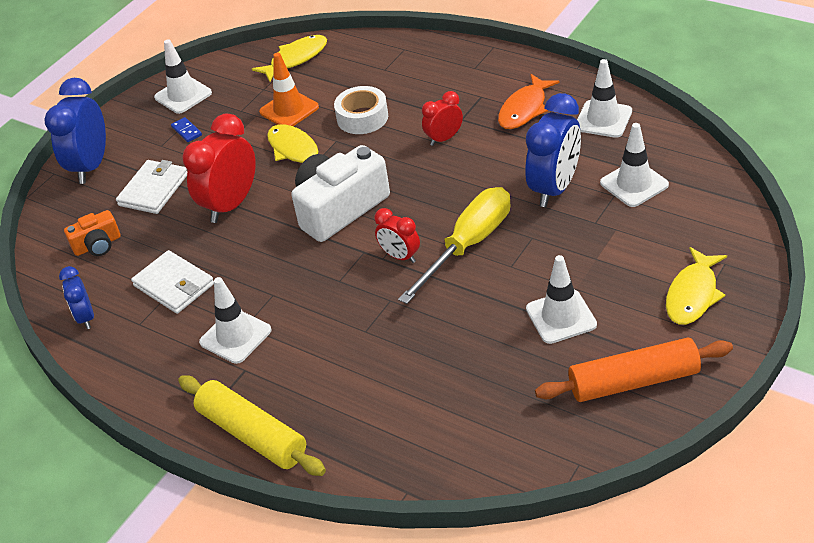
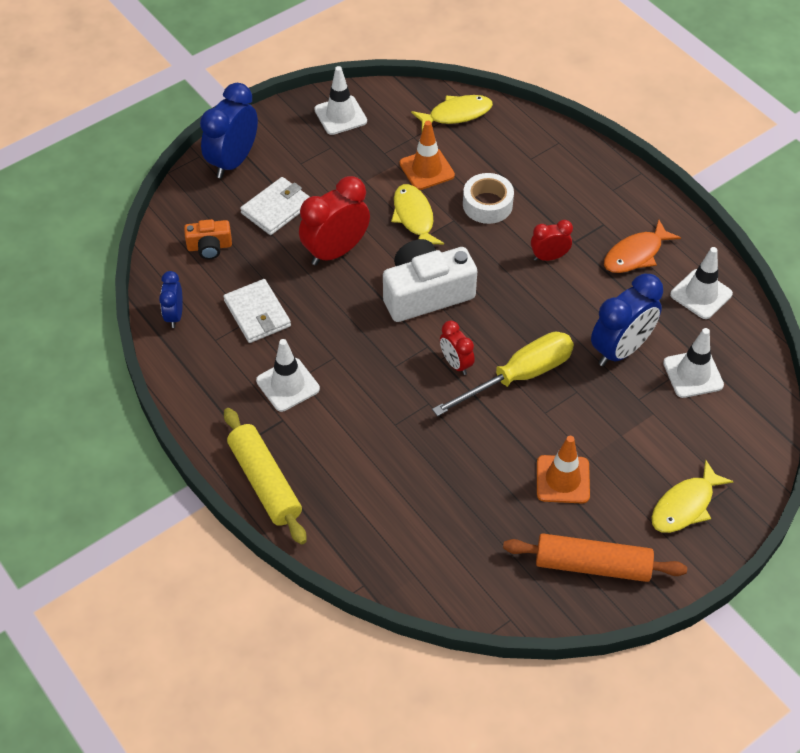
camera: 15 degrees right, 10 degrees up
blue domino [171,117,202,142] -> none
white traffic cone [526,255,597,344] -> orange traffic cone [537,436,590,503]

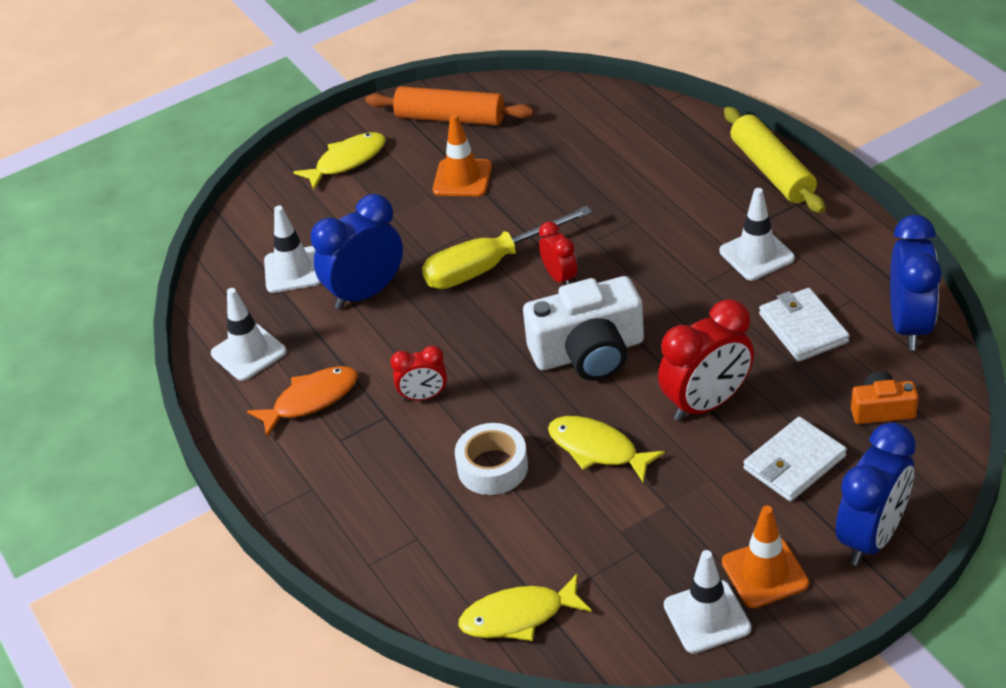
camera: 170 degrees left, 10 degrees down
blue clock [159,271,183,328] -> blue clock [890,215,942,350], size x1.80
yellow fish [391,184,444,245] -> yellow fish turned 135 degrees clockwise [548,416,665,482]
orange traffic cone [399,121,455,190] -> orange traffic cone moved to [722,505,809,608]

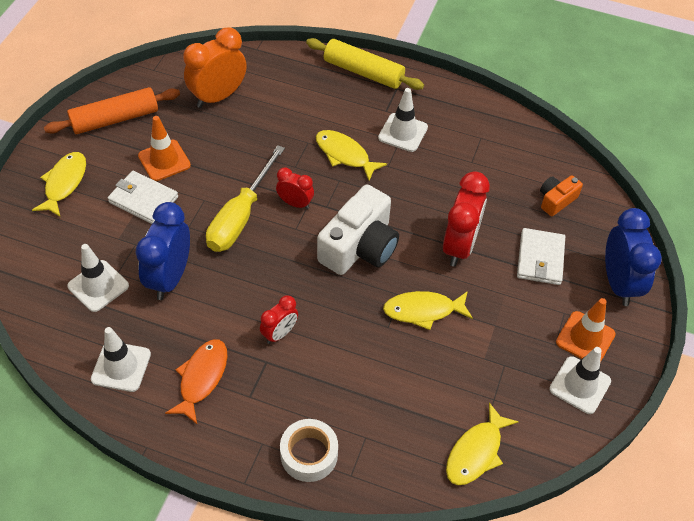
camera: 45 degrees left, 10 degrees up
white tape [455,423,528,495] -> white tape moved to [280,419,338,482]
white wallet [759,288,850,362] -> white wallet moved to [108,171,178,224]
blue clock [890,215,942,350] -> none
none -> orange clock [183,27,247,108]
none -> yellow fish [316,130,387,180]

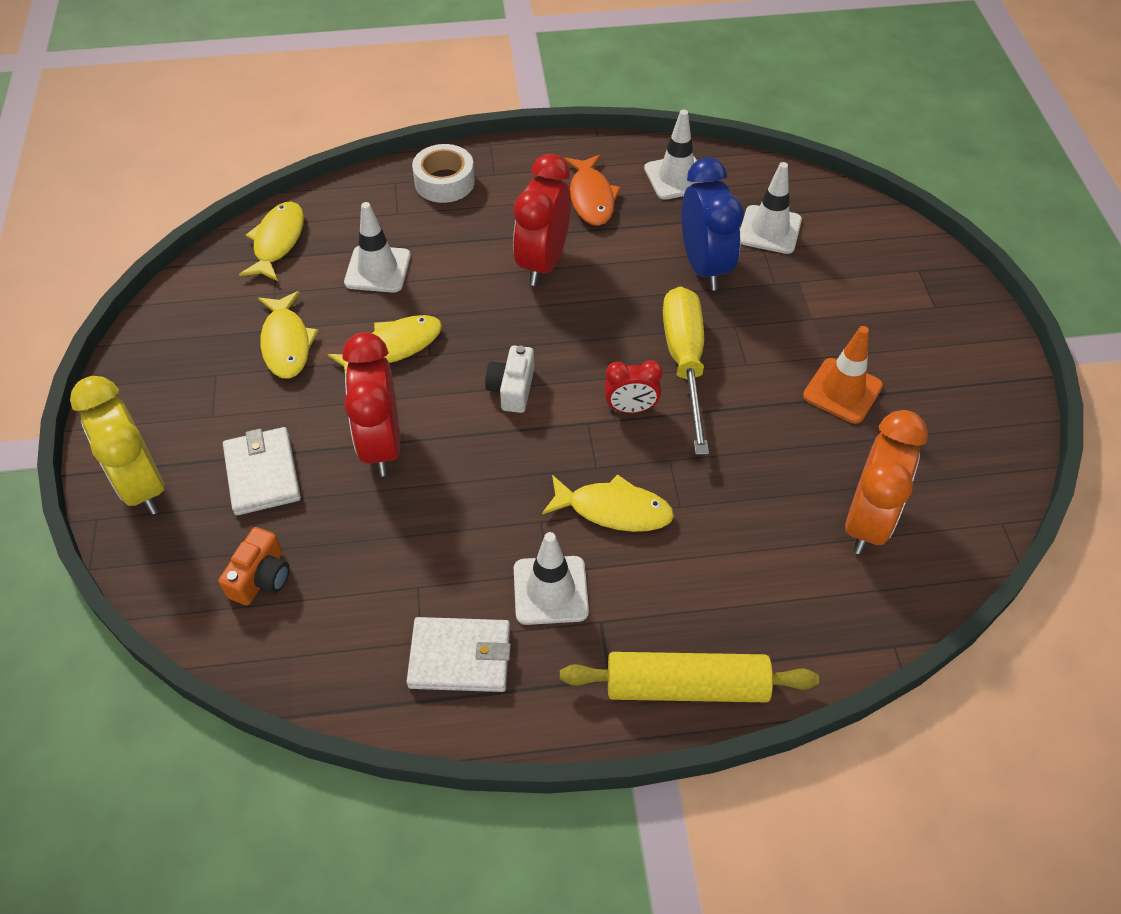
camera: 155 degrees right, 0 degrees up
yellow fish [32,152,86,217] -> yellow fish moved to [258,291,319,379]
orange rolling pin [44,87,180,134] -> none
white wallet [108,171,178,224] -> white wallet moved to [407,617,511,692]
red clock [260,295,298,344] -> red clock [513,154,571,286], size x1.80
white camera [317,185,399,275] -> white camera [485,346,534,413], size x0.52
white traffic cone [549,347,611,414] -> white traffic cone moved to [344,202,411,293]
orange traffic cone [556,298,616,362] -> none
blue clock [605,208,662,306] -> yellow clock [70,376,165,515]

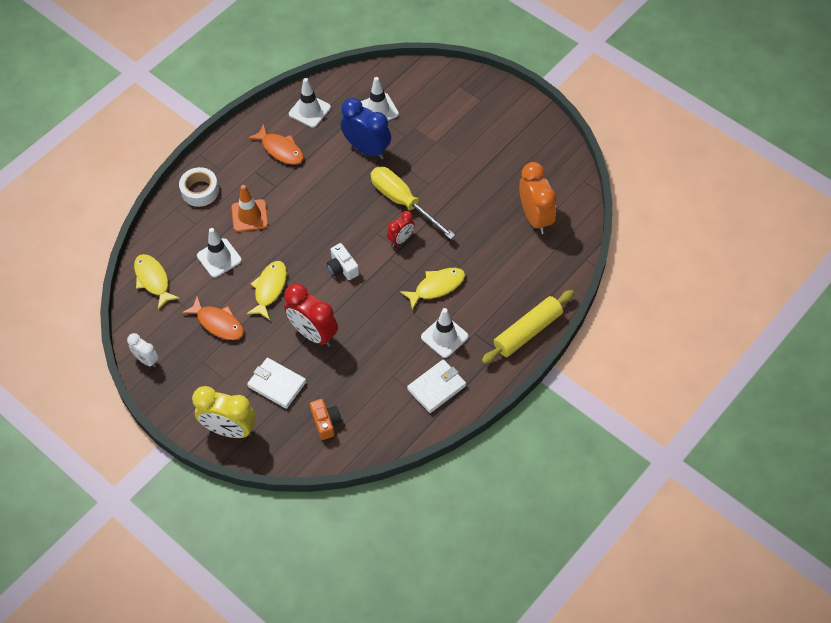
camera: 40 degrees left, 5 degrees up
yellow fish [258,291,319,379] -> orange fish [182,296,244,340]
red clock [513,154,571,286] -> none
orange traffic cone [803,326,883,424] -> orange traffic cone moved to [231,185,268,232]
none -> white clock [127,333,159,367]

